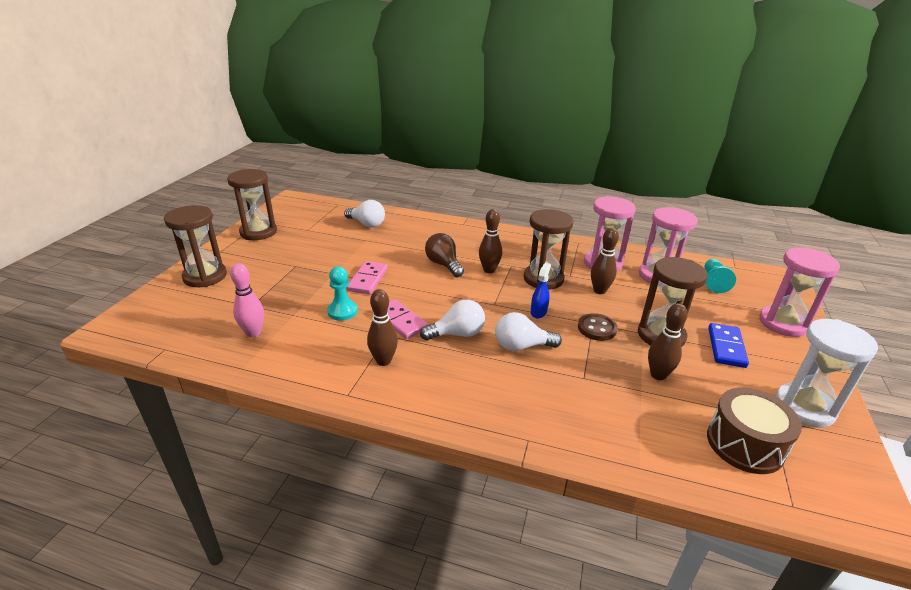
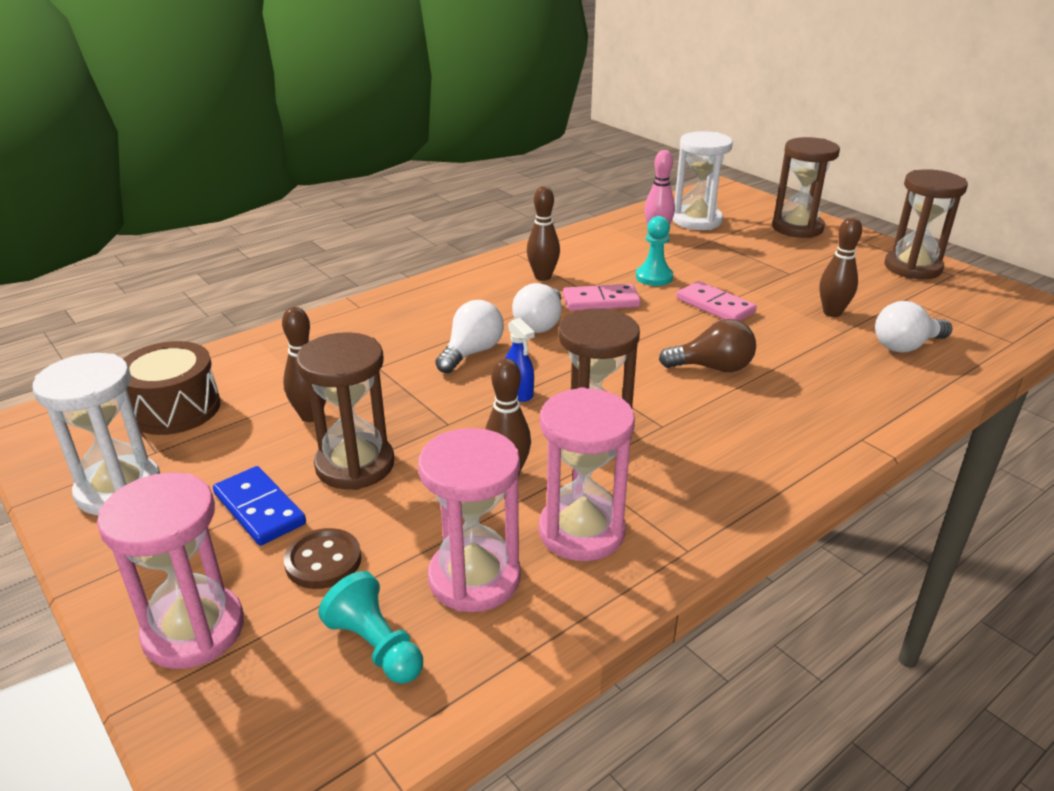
camera: 125 degrees right, 0 degrees up
brown bowling pin [479,209,502,273] -> brown bowling pin moved to [819,217,862,317]
brown button [578,313,618,341] -> brown button moved to [284,528,361,589]
none -> white hourglass [673,131,733,230]

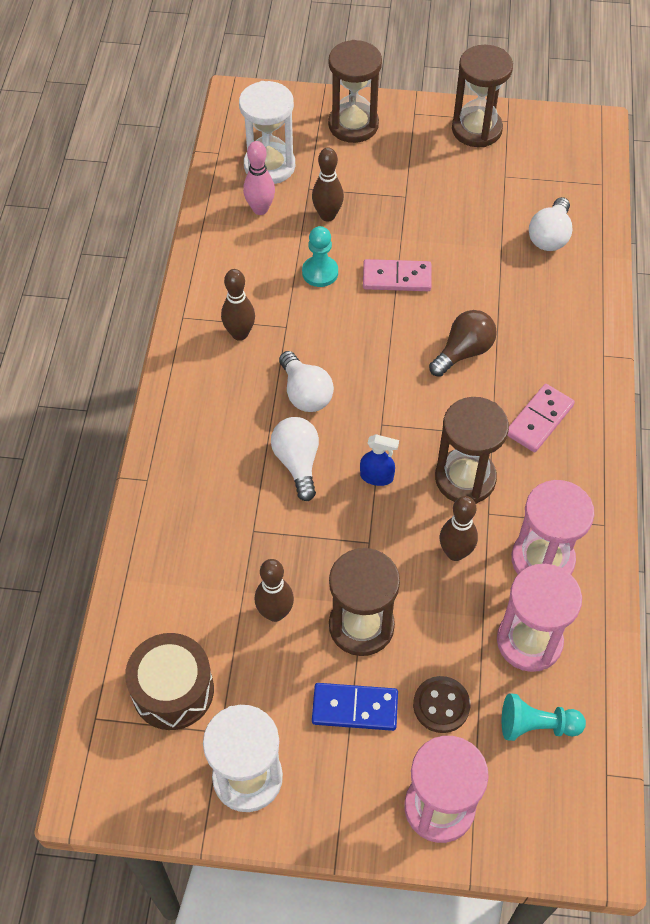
camera: 45 degrees left, 25 degrees up
pink domino [563,284,641,311] -> pink domino moved to [507,384,575,452]
brown bowling pin [819,217,862,317] -> brown bowling pin moved to [312,148,344,222]

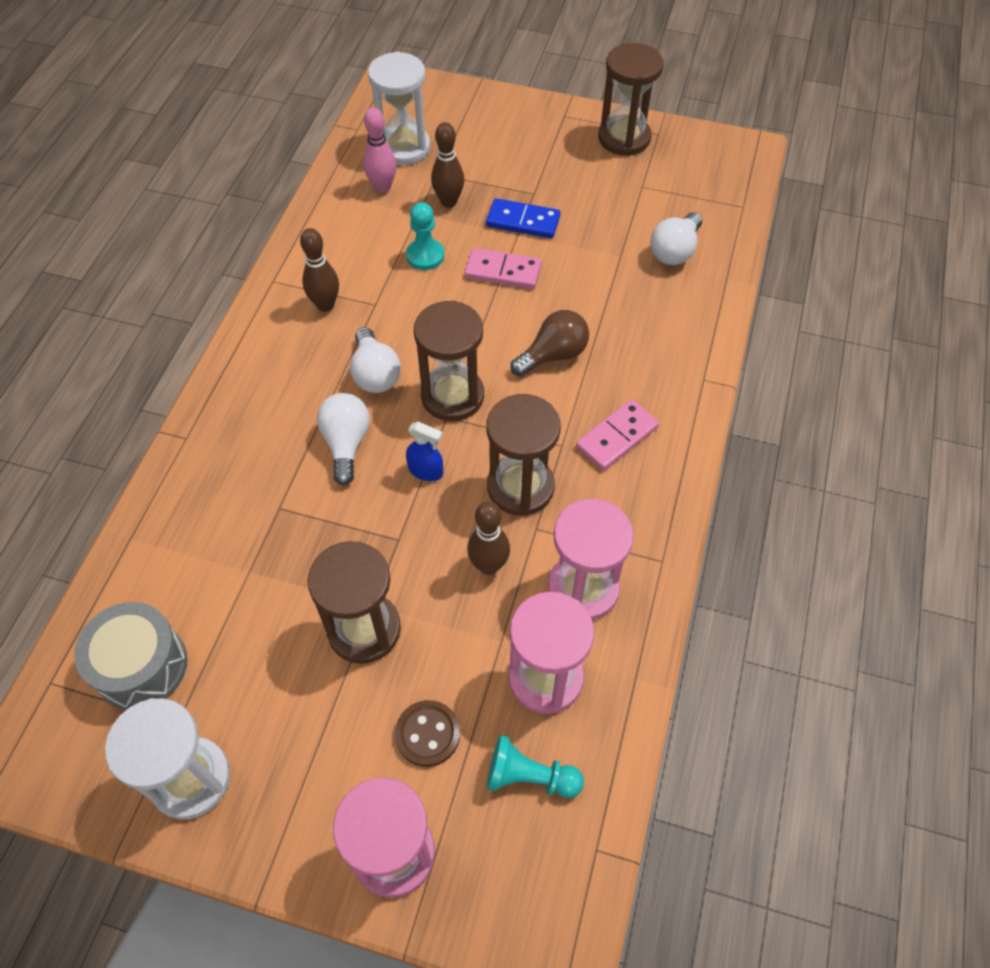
camera: 10 degrees right, 0 degrees up
brown drum [125,633,214,730] -> grey drum [74,602,187,710]
brown bowling pin [255,559,294,622] -> none
blue domino [312,683,398,731] -> blue domino moved to [486,198,561,238]
brown hourglass [328,40,382,143] -> brown hourglass moved to [414,300,484,421]

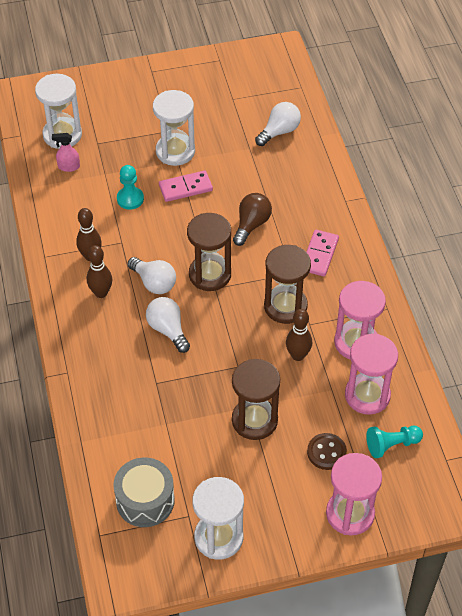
camera: 30 degrees left, 5 degrees down
pink bowling pin [363,107,396,193] -> pink spray bottle [52,133,80,172]
blue spray bottle [406,422,443,481] -> none
brown bowling pin [431,122,464,208] -> brown bowling pin moved to [87,245,112,298]
blue domino [486,198,561,238] -> white hourglass [153,90,195,166]
brown hourglass [598,43,663,156] -> none
white light bulb [650,212,702,265] -> white light bulb turned 135 degrees counterclockwise [255,102,301,146]

